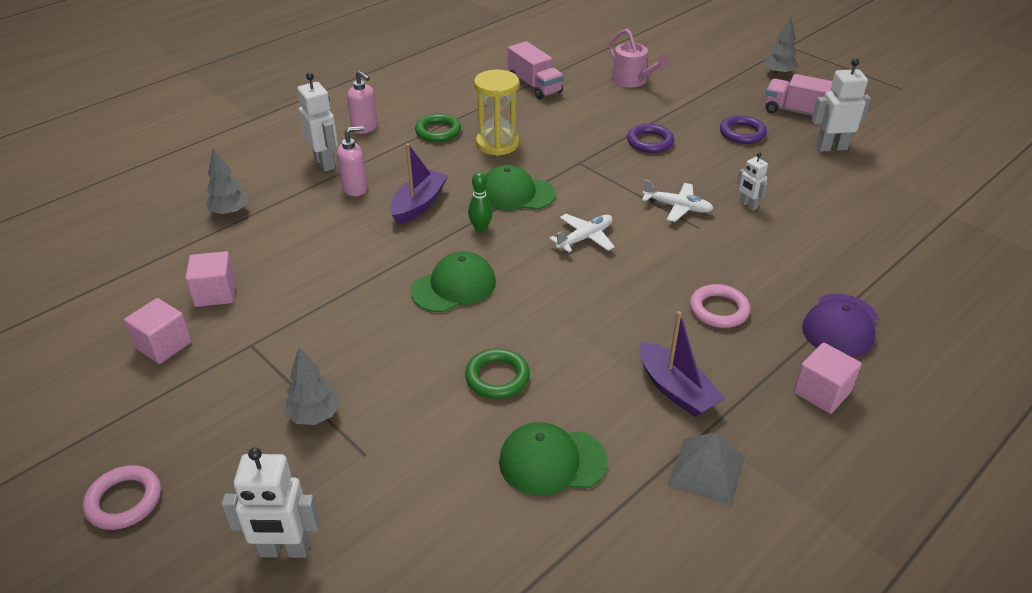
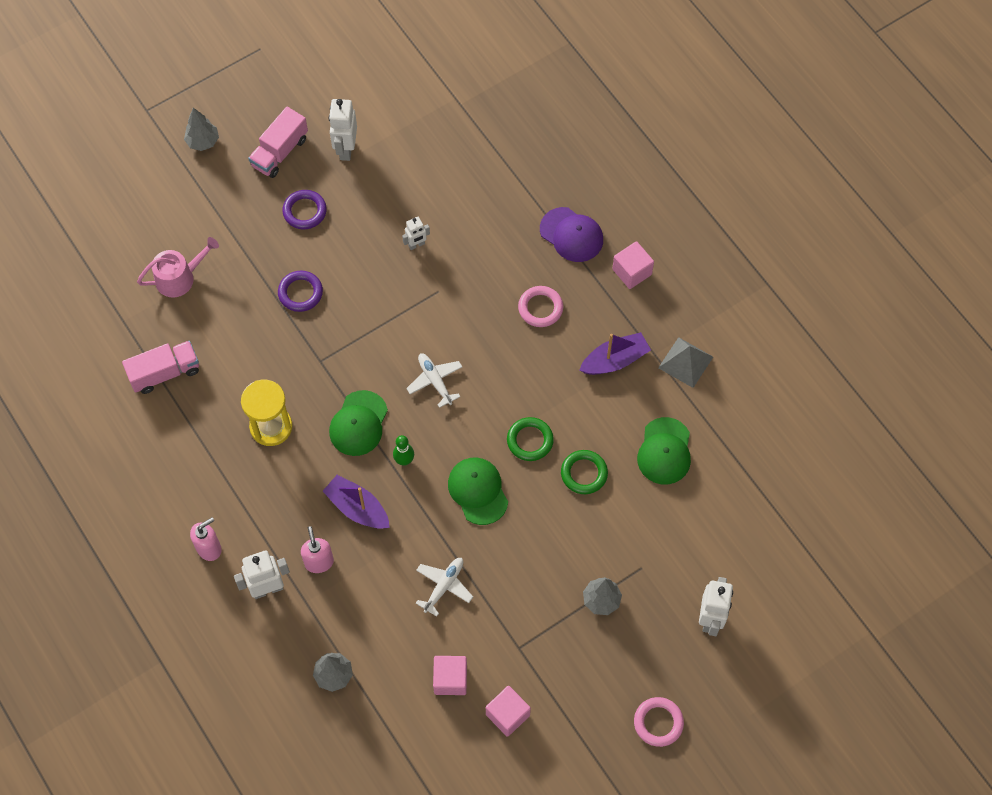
camera: 80 degrees left, 25 degrees up
green ring [415,114,461,142] -> green ring moved to [507,417,554,461]
white plane [642,180,714,222] -> white plane moved to [416,558,473,617]

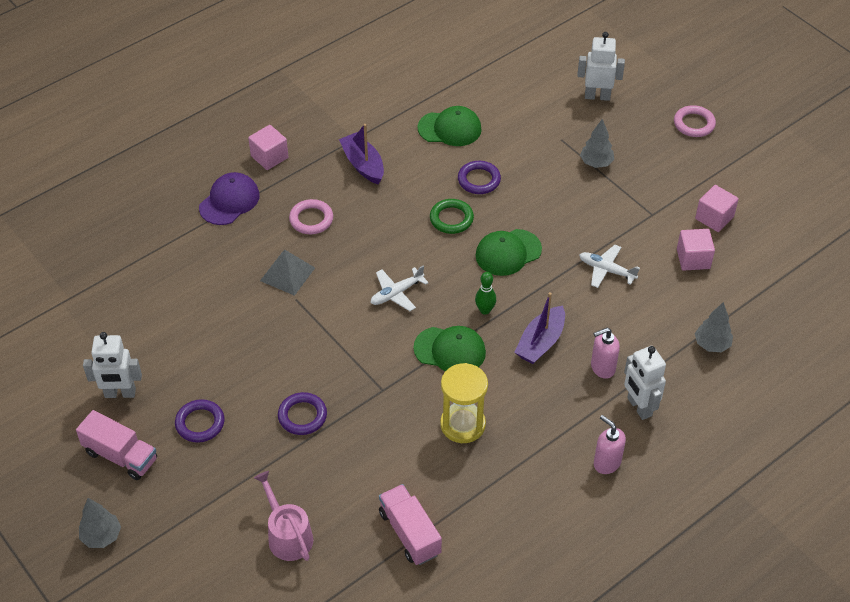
camera: 95 degrees left, 15 degrees down
white robot [402,217,430,250] -> none
green ring [561,450,608,494] -> purple ring [458,161,501,194]
grey pyramid [658,337,713,388] -> grey pyramid moved to [260,250,315,296]

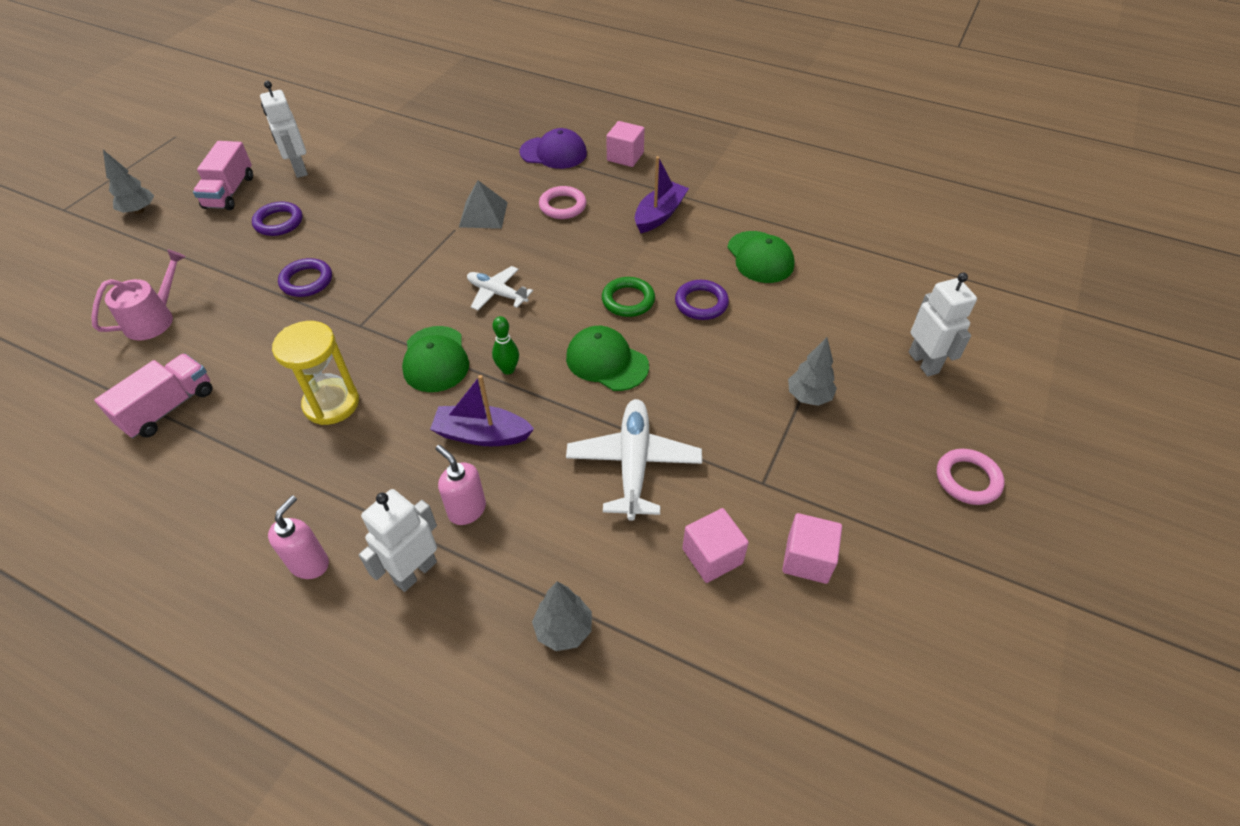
camera: 65 degrees right, 0 degrees up
white plane [579,245,640,288] -> white plane [566,399,702,521], size x1.61

